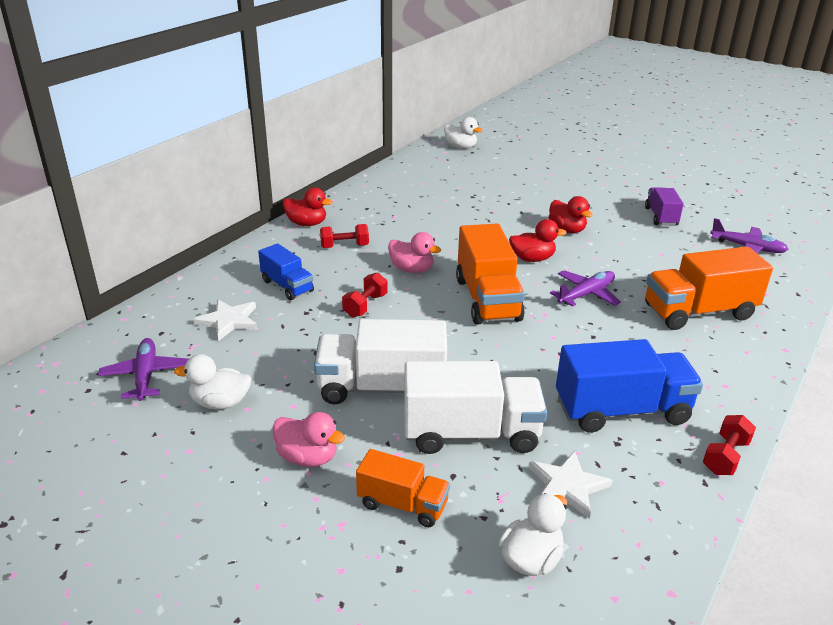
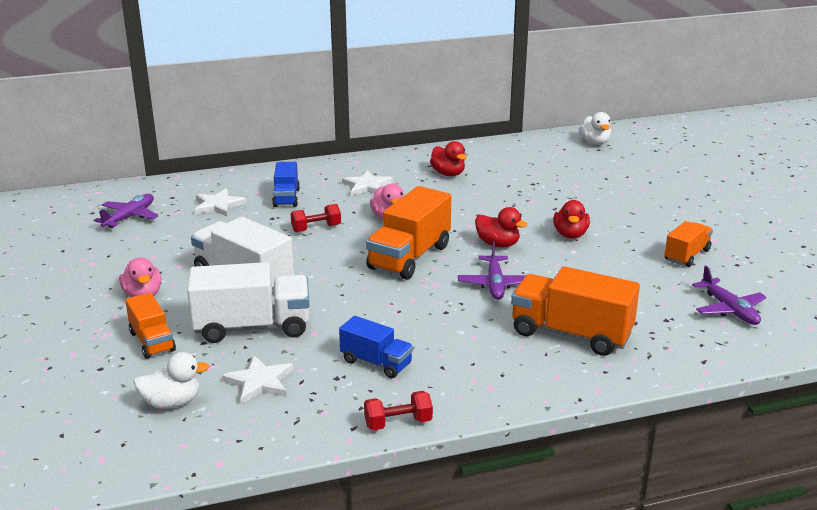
camera: 40 degrees right, 5 degrees down
white duck [174,354,251,409] -> none
red duck [283,188,333,226] -> red duck moved to [430,141,467,176]
red dumbbell [320,224,369,248] -> white star [342,170,393,196]
white truck [404,361,547,454] -> white truck turned 45 degrees counterclockwise [187,262,310,343]
purple plane [550,270,621,307] -> purple plane turned 90 degrees clockwise [458,241,526,300]
blue truck [556,339,703,433] -> blue truck [339,316,413,378], size x0.58
purple truck [645,187,684,226] -> orange truck [664,221,713,267]

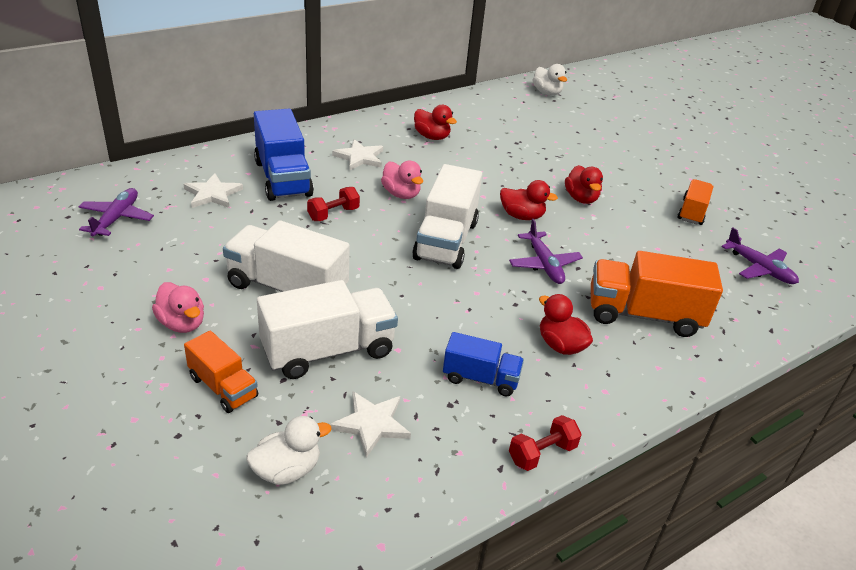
camera: 20 degrees left, 10 degrees up
blue truck [272,162,300,207] -> blue truck [254,109,314,201], size x1.72
orange truck [366,186,452,280] -> white truck [412,164,482,269]
none -> red duck [539,294,593,355]

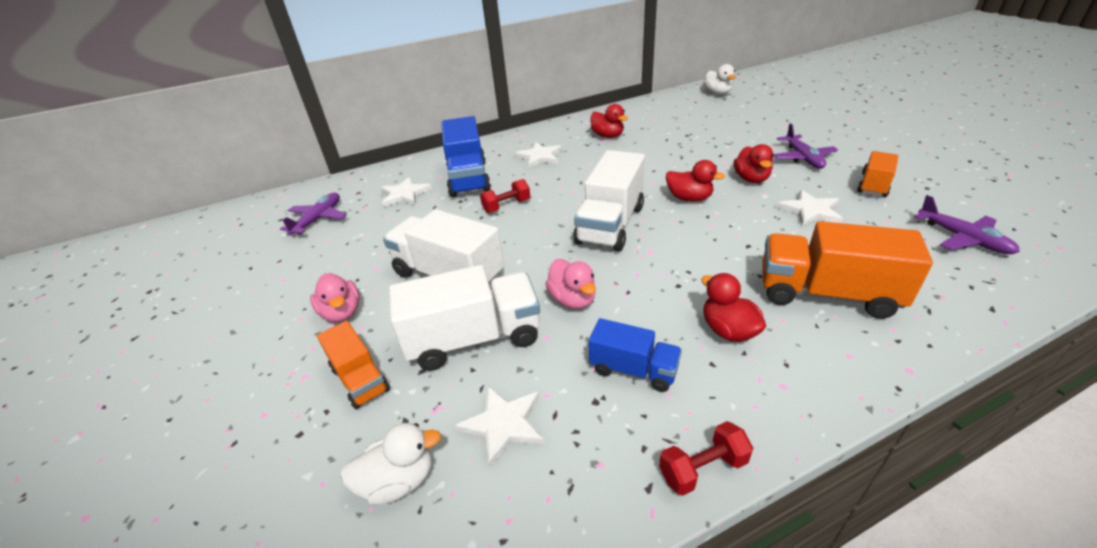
camera: 15 degrees right, 0 degrees up
pink duck [381,161,423,199] -> pink duck moved to [545,259,596,309]
purple plane [509,219,583,284] -> purple plane moved to [773,123,838,169]
none -> white star [777,190,843,226]

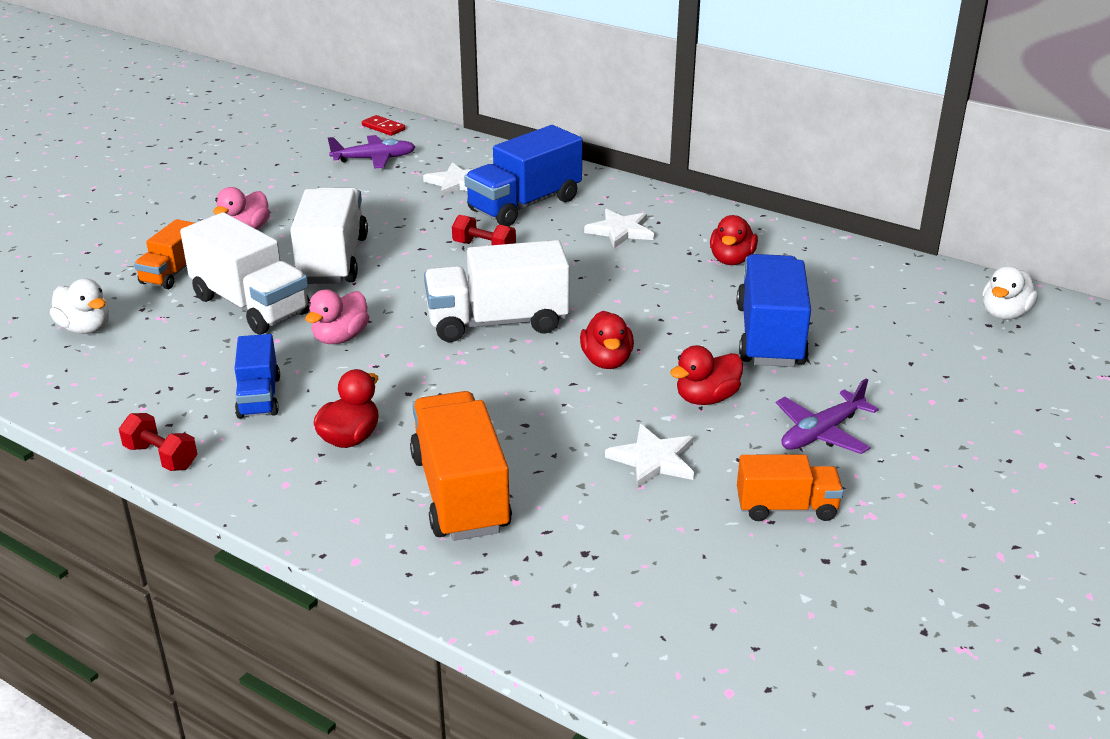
camera: 55 degrees right, 5 degrees down
white star [455,385,544,467] -> none
purple plane [914,195,1020,254] -> none
none -> red domino [362,115,406,136]
none -> blue truck [737,254,811,367]

